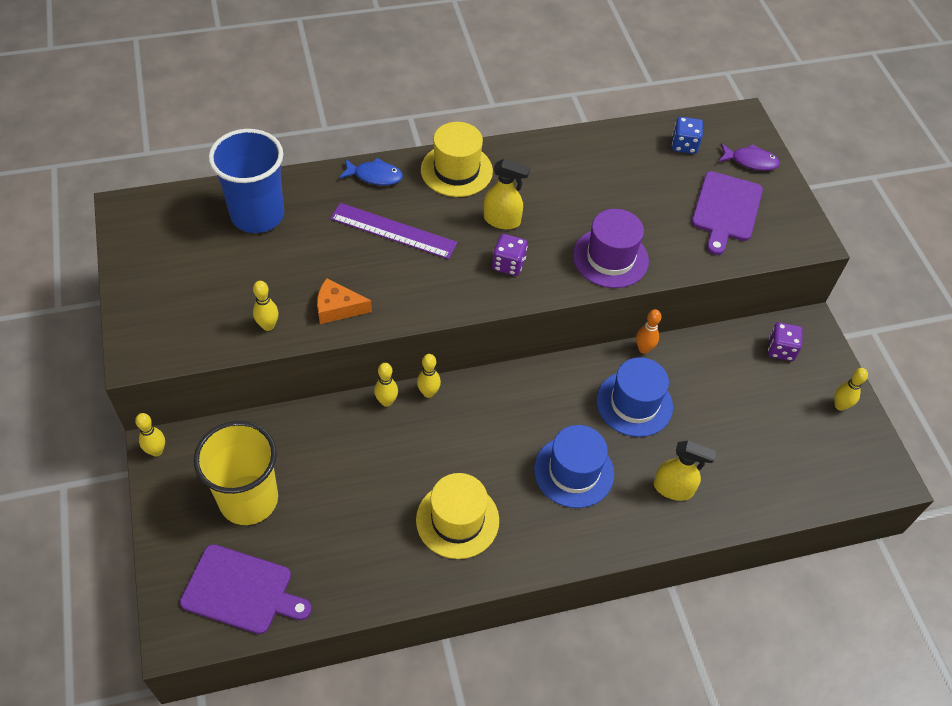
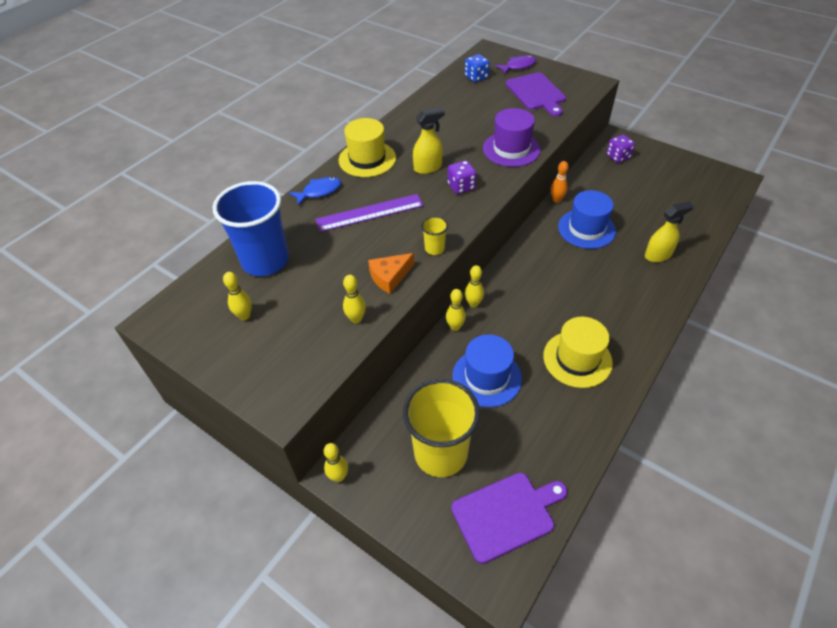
camera: 35 degrees left, 5 degrees down
blue hat [534,425,614,508] -> blue hat moved to [452,334,522,407]
yellow bowling pin [834,368,868,411] -> yellow bowling pin moved to [223,272,252,320]
none -> yellow cup [421,216,448,255]

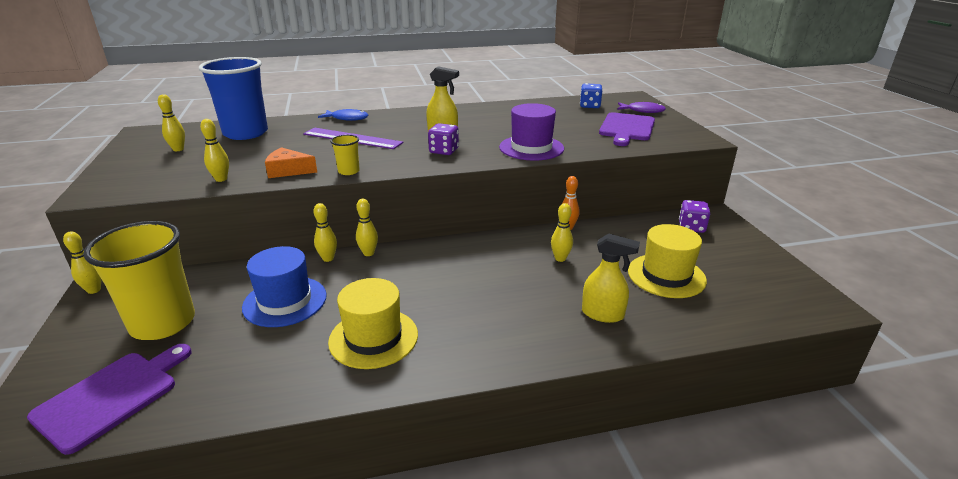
camera: 40 degrees right, 20 degrees down
yellow hat [338,118,396,177] -> yellow hat moved to [628,224,707,298]
purple cutting board [451,473,567,564] -> purple cutting board turned 75 degrees counterclockwise [27,344,192,455]
blue hat [558,190,616,249] -> yellow bowling pin [551,203,573,262]

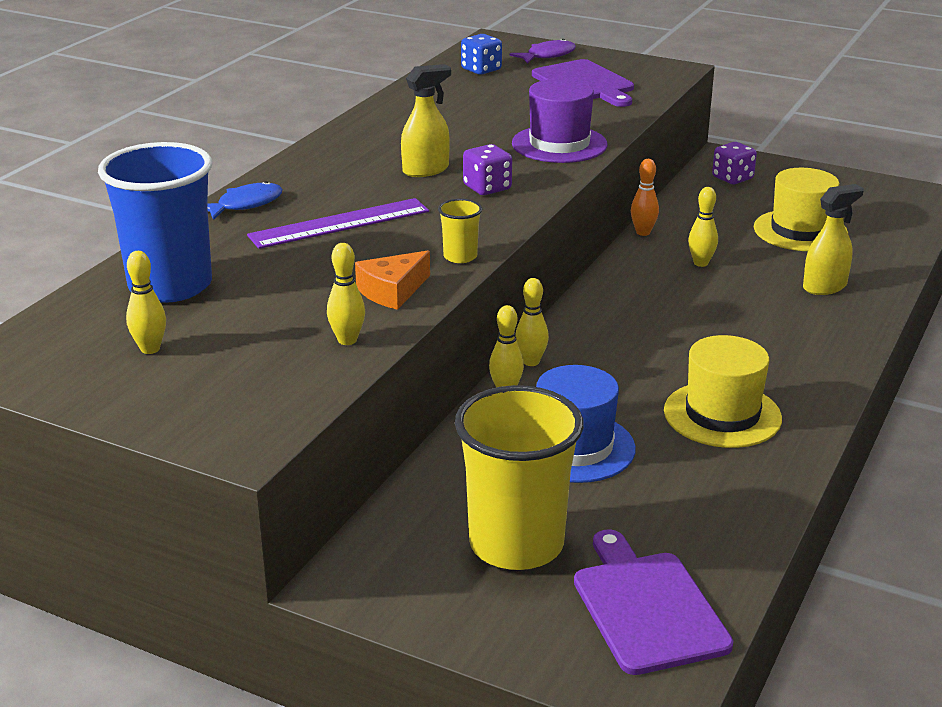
camera: 50 degrees left, 0 degrees up
yellow bowling pin [63,231,102,294] -> none

